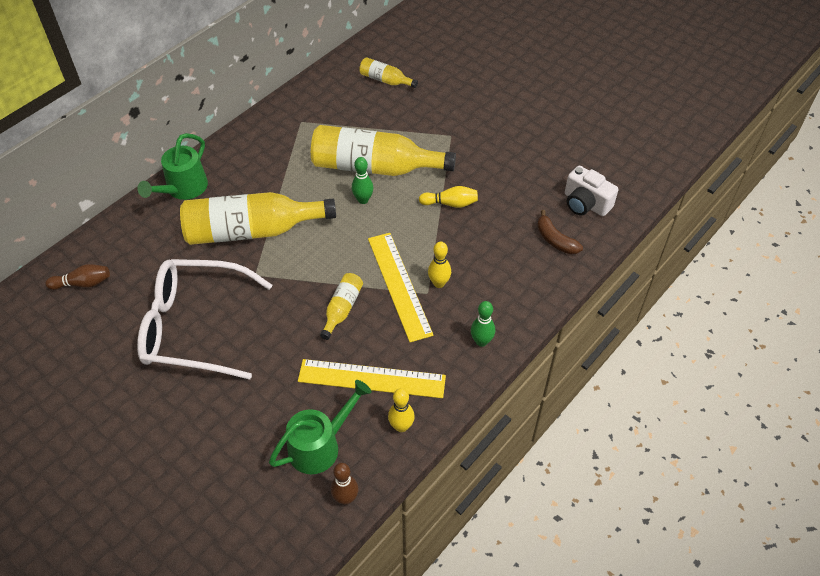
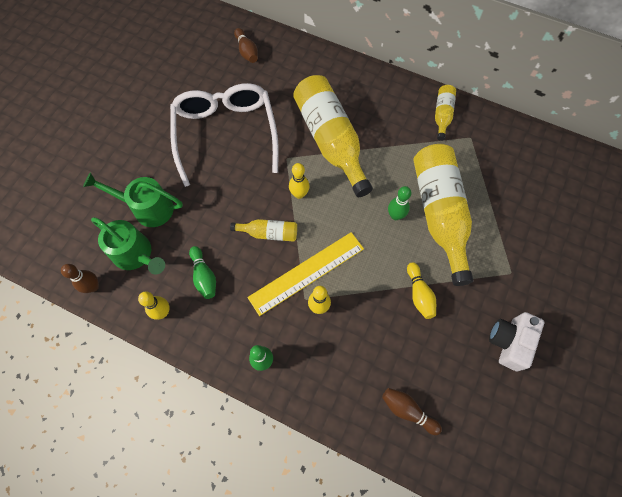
camera: 75 degrees right, 15 degrees up
green watering can [137,133,208,200] -> green watering can moved to [83,172,183,227]
yellow ruler [298,359,446,398] -> green bowling pin [189,246,216,299]
yellow bottle [359,57,418,88] -> yellow bottle moved to [435,85,456,141]
brown banana [537,210,583,254] -> brown bowling pin [382,388,442,435]
white camera [565,166,618,216] -> white camera moved to [489,312,544,372]
none -> yellow bowling pin [289,163,310,199]

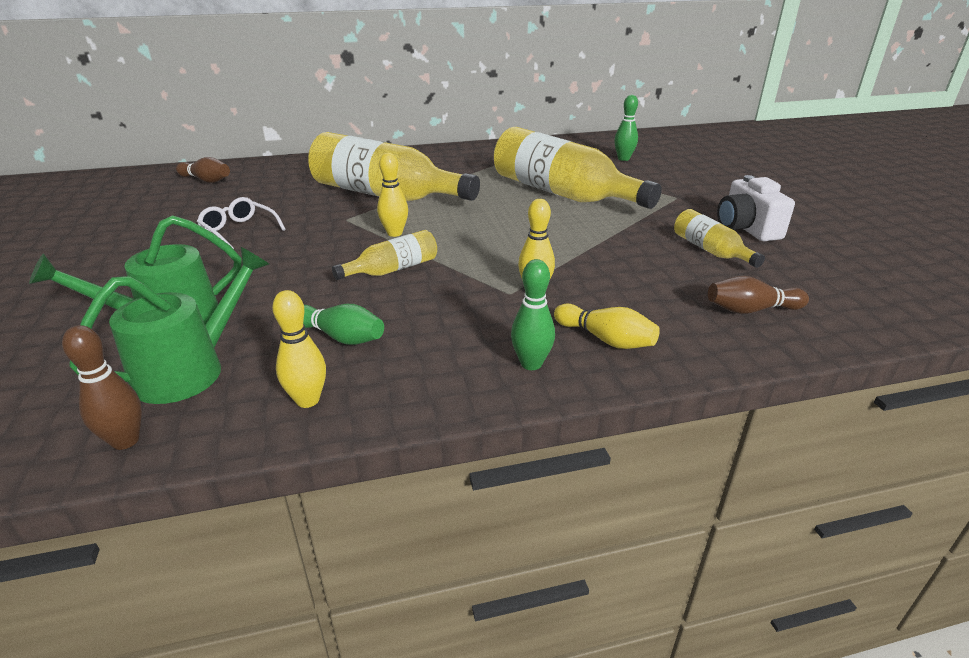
camera: 40 degrees left, 35 degrees down
green watering can [91,217,165,274] -> green watering can turned 45 degrees counterclockwise [69,247,269,404]
white glasses [170,83,279,187] -> white glasses [197,197,286,249], size x0.43
yellow ruler [247,232,364,316] -> none
green bowling pin [388,186,411,220] -> green bowling pin moved to [614,95,638,161]
yellow bowling pin [407,262,436,319] -> yellow bowling pin moved to [554,303,660,349]
yellow bottle [435,85,456,141] -> yellow bottle moved to [674,209,765,268]

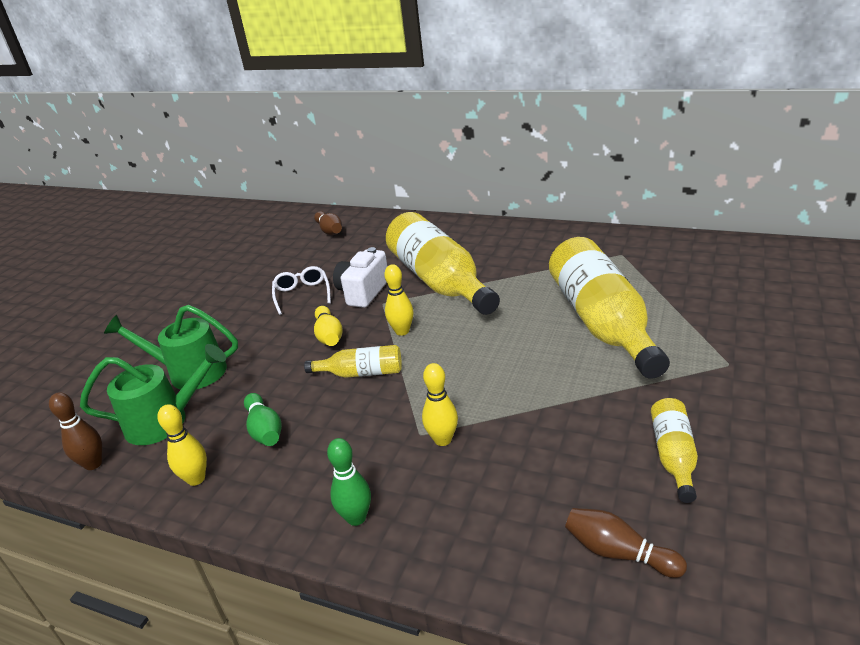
camera: 40 degrees right, 0 degrees up
yellow bowling pin [554,303,660,349] -> yellow bowling pin moved to [314,306,342,346]
green bowling pin [614,95,638,161] -> none
white camera [717,175,795,241] -> white camera moved to [333,247,388,308]

